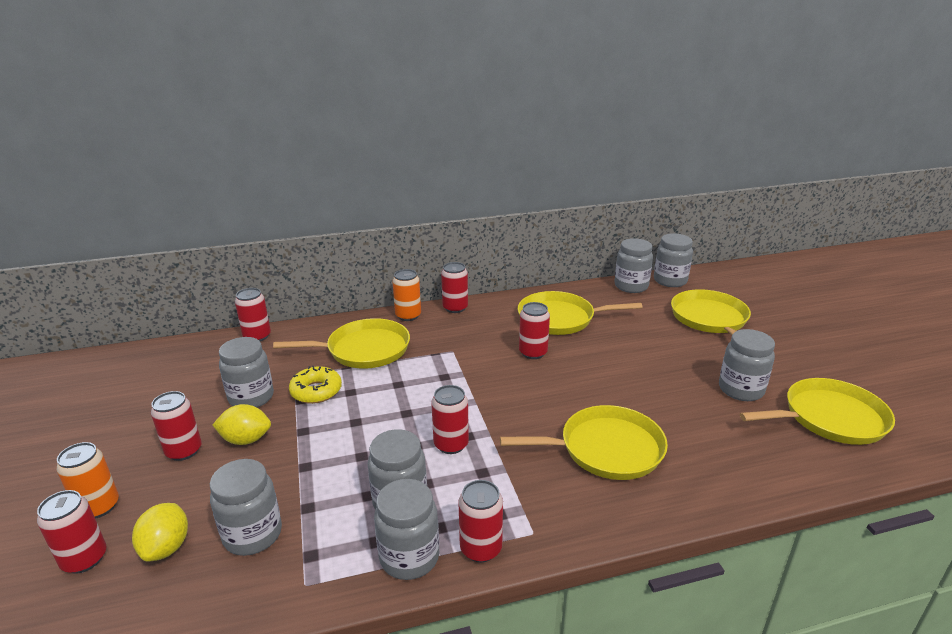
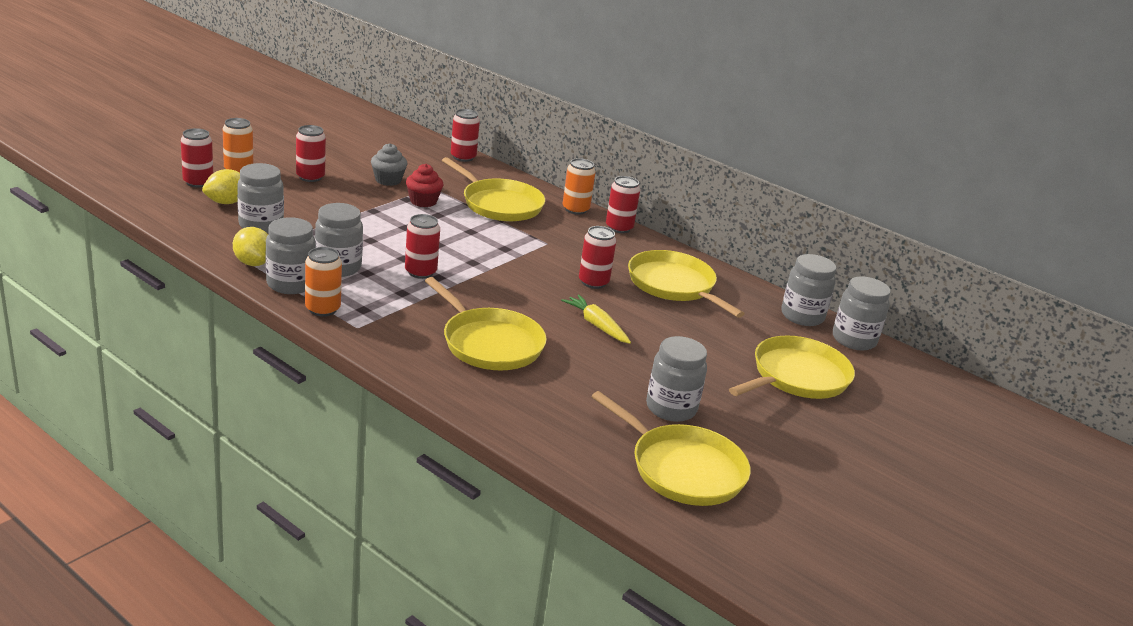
camera: 50 degrees right, 0 degrees up
yellow lemon [213,404,271,445] -> yellow lemon moved to [233,227,268,266]
grey jar [219,337,274,407] -> grey cupcake [371,143,408,186]
yellow donut [289,366,342,404] -> red cupcake [406,164,443,207]
red can [458,480,503,562] -> orange can [305,247,342,317]
none -> yellow carrot [561,294,631,344]

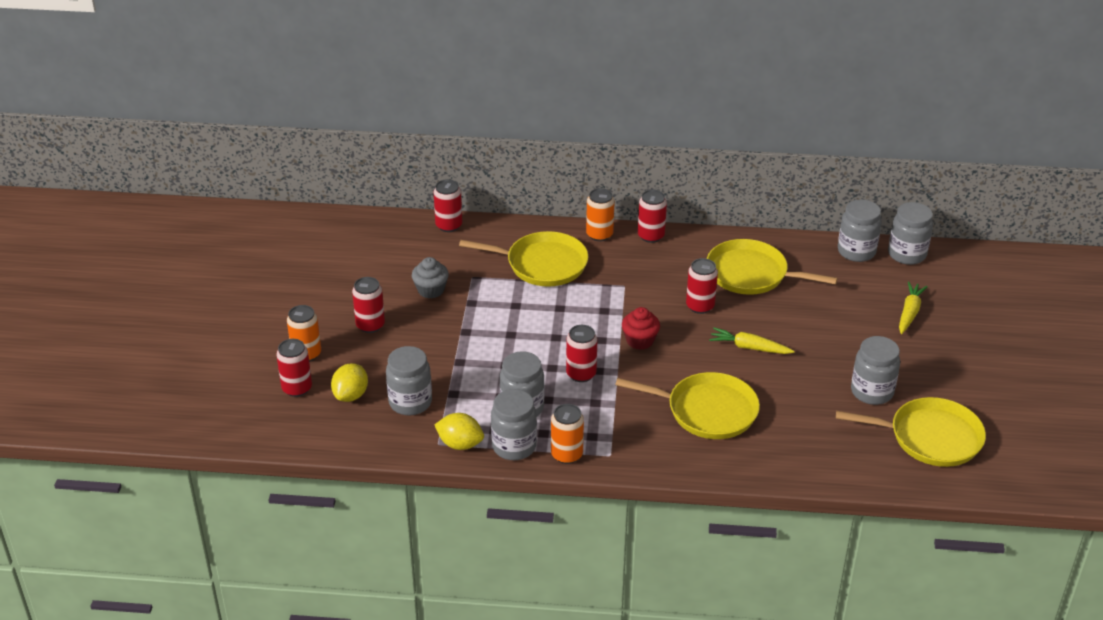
camera: 30 degrees left, 10 degrees up
red cupcake [406,164,443,207] -> red cupcake moved to [622,307,660,350]
yellow pan [729,335,855,399] -> yellow carrot [899,282,928,334]

